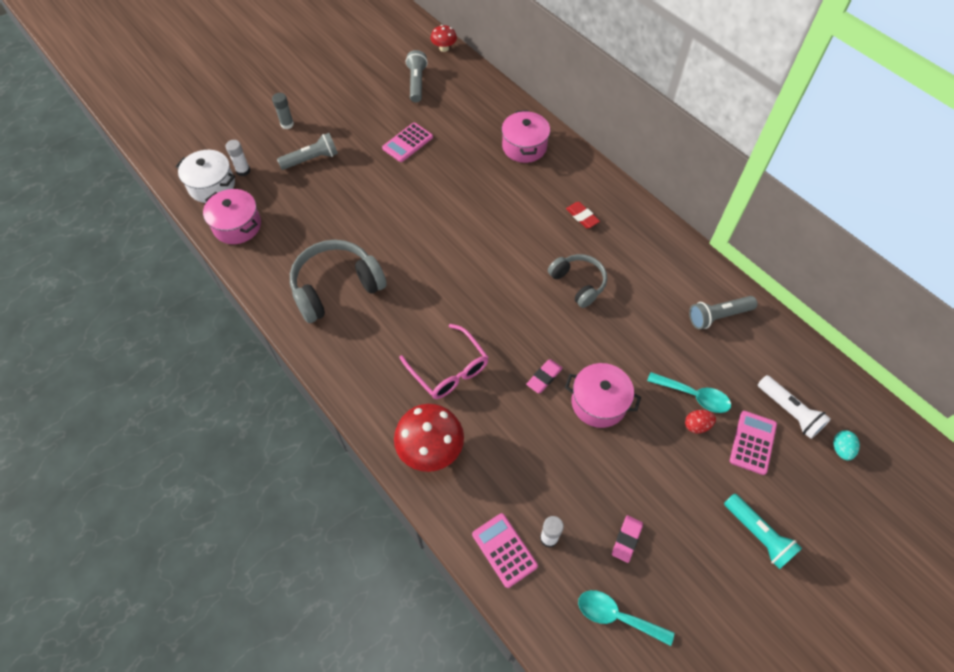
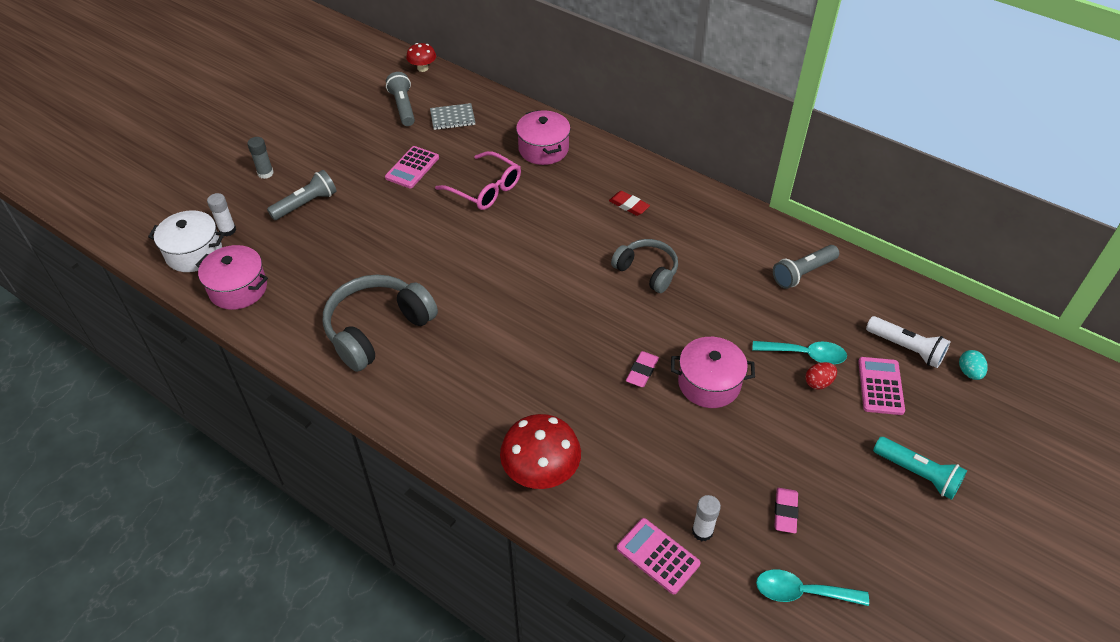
camera: 15 degrees left, 10 degrees down
pink glasses [400,324,489,399] -> pink glasses moved to [435,151,521,210]
none -> grey notebook [430,103,475,130]

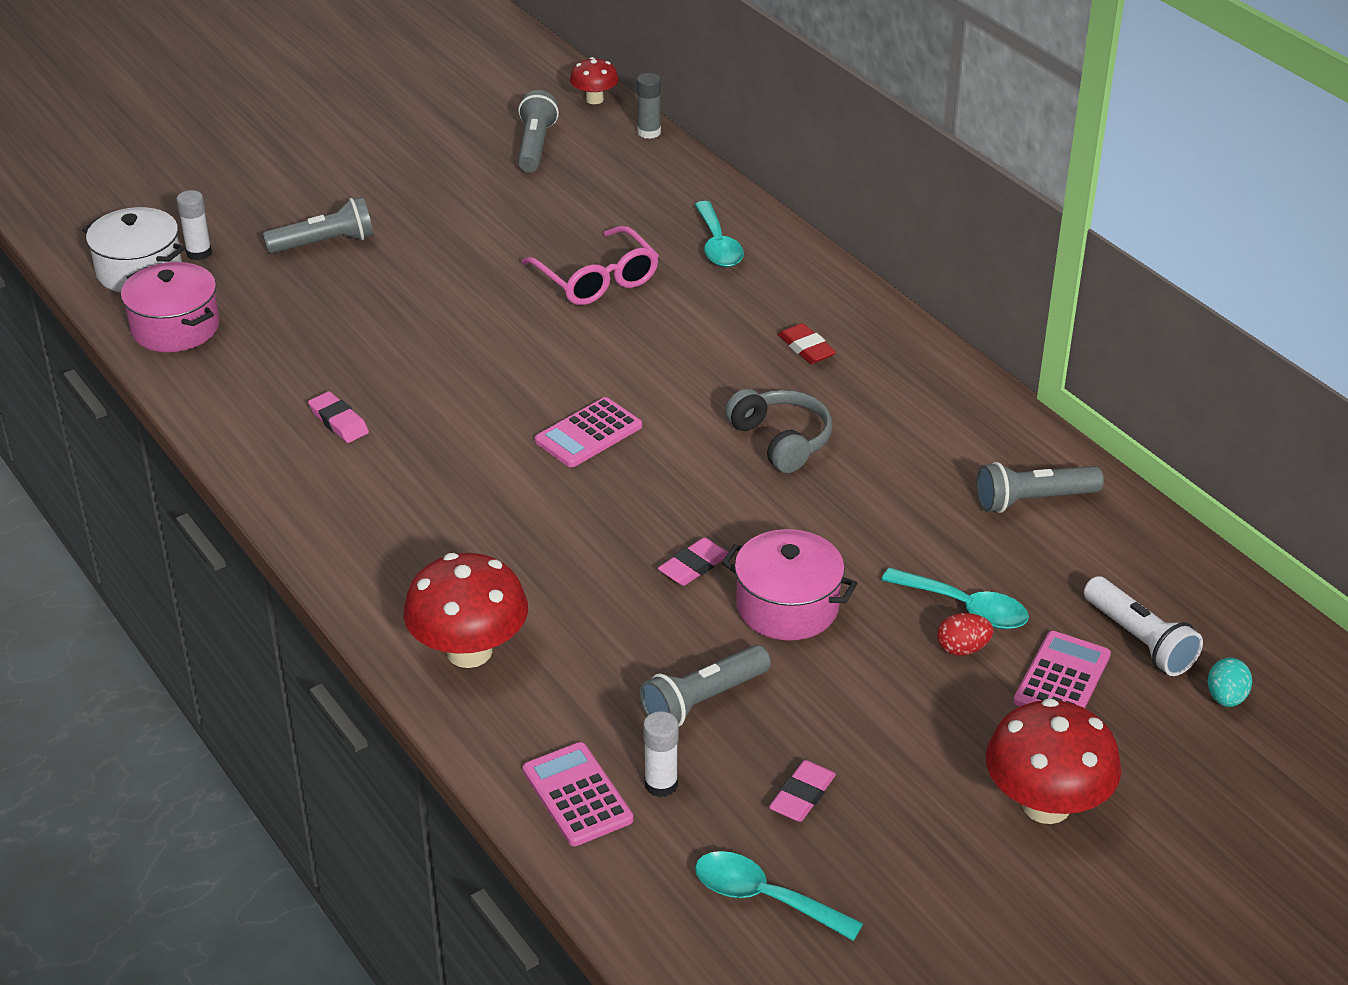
camera: 20 degrees right, 10 degrees down
grey glue stick [247,137,273,179] -> grey glue stick moved to [637,73,661,139]
grey headphones [323,275,438,372] -> pink eraser [308,391,369,443]
pink calculator [385,146,439,188] -> pink calculator moved to [535,397,642,467]
grey notebook [430,103,475,130] -> none
pink pot [516,110,570,165] -> turquoise spoon [694,201,744,267]
turquoise flashlight [873,437,967,500] -> red mushroom [986,698,1121,824]
none -> grey flashlight [640,645,771,727]

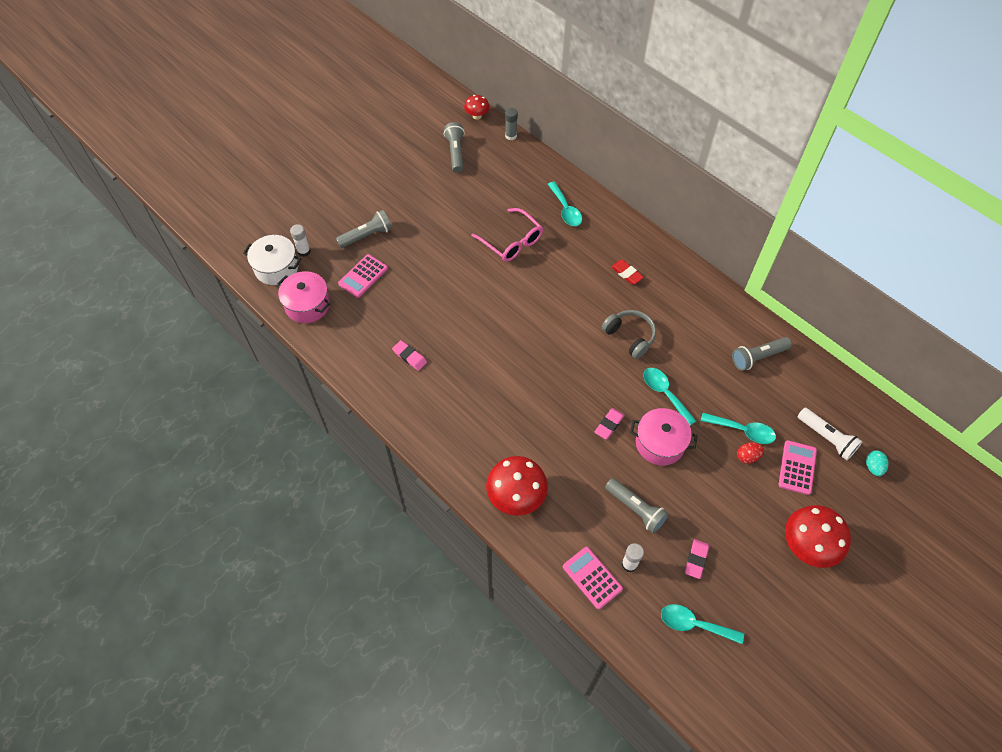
camera: 10 degrees left, 20 degrees up
pink calculator [535,397,642,467] -> pink calculator moved to [338,254,388,298]
grey flashlight [640,645,771,727] -> grey flashlight turned 90 degrees counterclockwise [605,478,669,533]
none -> turquoise spoon [643,368,696,425]

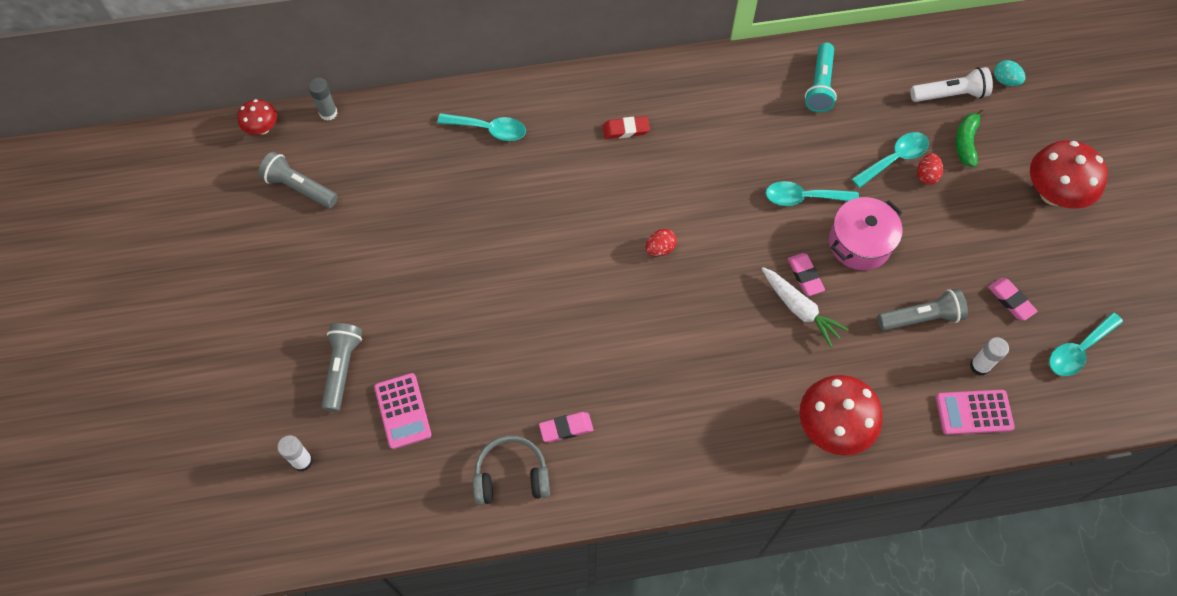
camera: 55 degrees left, 5 degrees up
white pot [243,235,301,285] -> none
pink pot [277,271,331,323] -> none
pink glasses [471,208,543,262] -> none
grey headphones [602,310,656,359] -> grey headphones moved to [473,436,550,505]
grey flashlight [732,337,792,371] -> turquoise flashlight [805,43,837,112]
pink calculator [778,440,817,495] -> green banana [956,110,985,167]
none -> red egg [646,229,677,257]
none -> white carrot [761,267,849,347]

